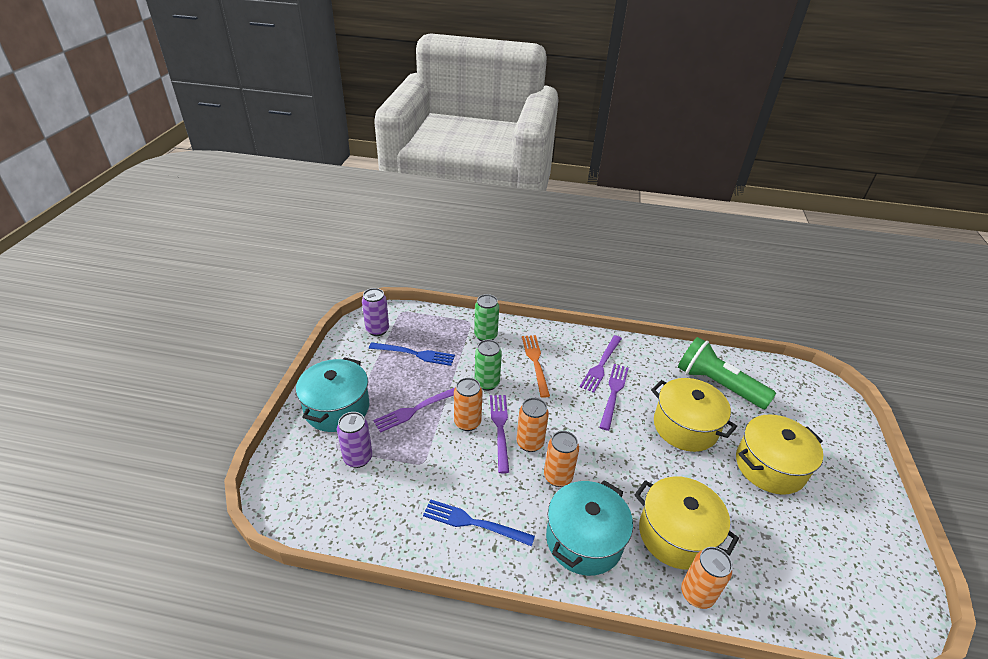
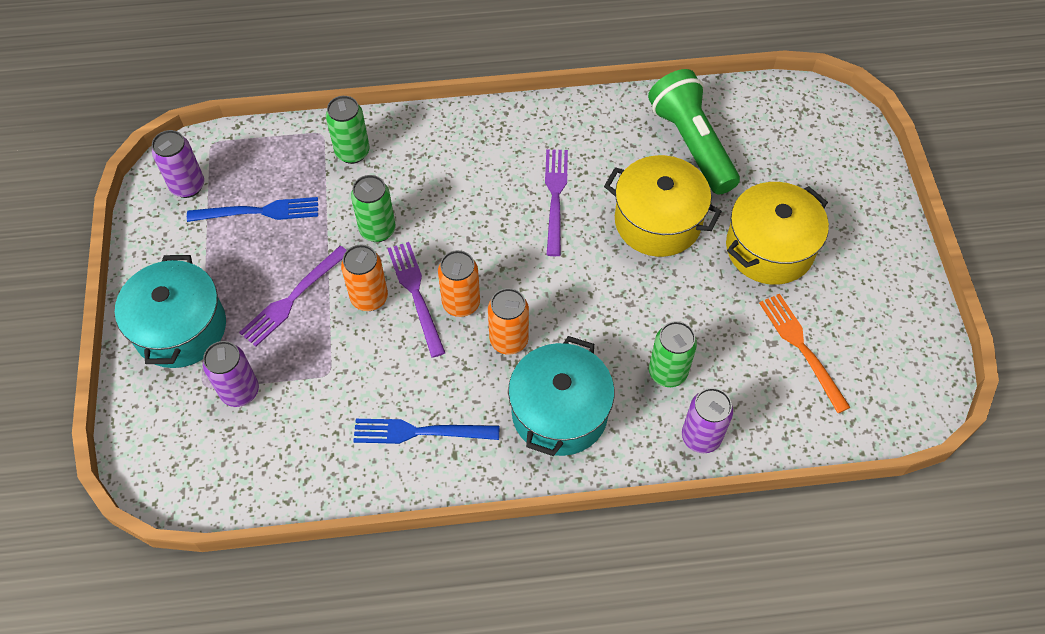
camera: 15 degrees left, 20 degrees up
orange fork [522,335,550,398] -> orange fork moved to [759,294,851,413]
purple fork [580,335,622,393] -> none
yellow pot [634,476,739,569] -> green can [649,321,697,387]
green flashlight [678,337,776,409] -> green flashlight turned 45 degrees clockwise [648,69,740,195]
orange can [681,547,732,609] -> purple can [682,388,733,453]

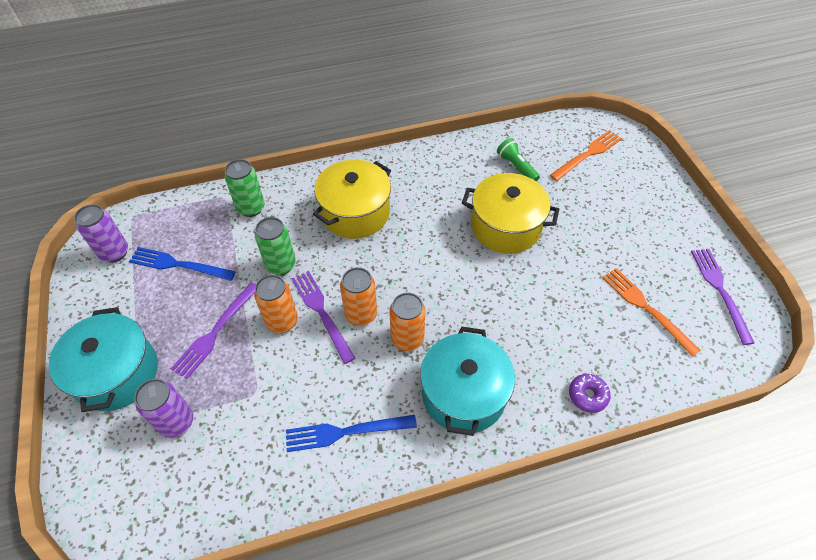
camera: 10 degrees left, 5 degrees down
blue fork [187,197,318,222] -> blue fork turned 150 degrees counterclockwise [129,247,236,281]
purple fork [545,149,568,256] -> purple fork moved to [691,249,754,345]
green flashlight [648,69,740,195] -> green flashlight [497,138,540,182], size x0.51
green can [649,321,697,387] -> none
purple can [682,388,733,453] -> purple donut [569,374,611,413]
yellow pot [726,182,829,285] -> yellow pot moved to [313,160,391,239]
none -> orange fork [550,130,622,181]

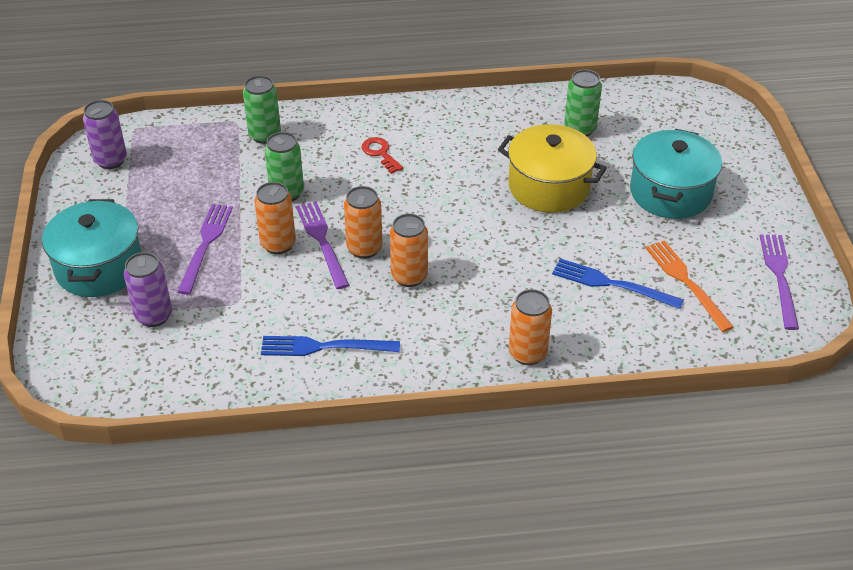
camera: 10 degrees right, 10 degrees down
blue fork [129,247,236,281] -> blue fork moved to [552,259,684,309]
purple fork [171,282,256,379] -> purple fork turned 150 degrees clockwise [177,204,233,295]
yellow pot [313,160,391,239] -> red key [362,137,403,174]
turquoise pot [420,326,515,436] -> turquoise pot moved to [630,129,722,219]
green flashlight [497,138,540,182] -> green can [564,69,602,136]
orange fork [550,130,622,181] -> none
purple donut [569,374,611,413] -> none
none -> orange can [509,289,552,365]

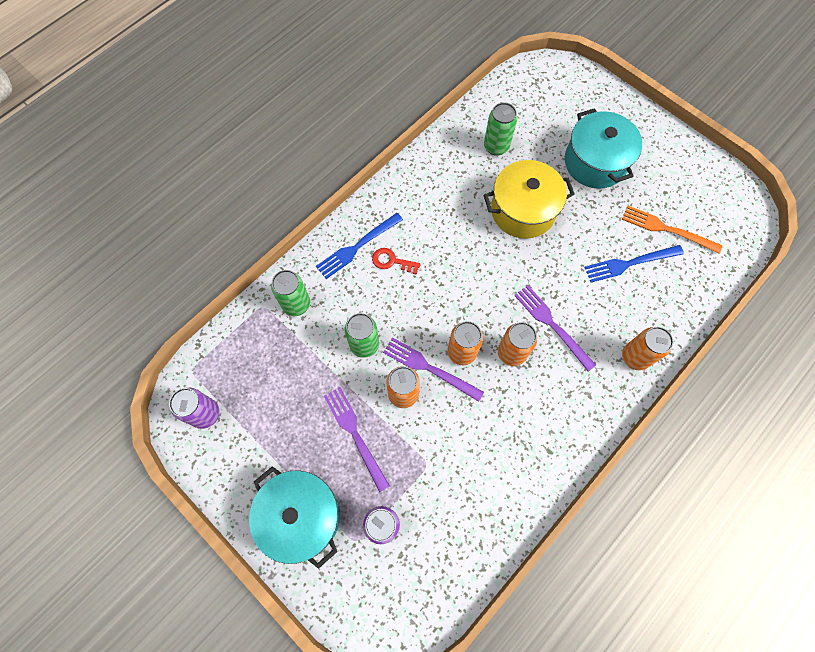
camera: 40 degrees left, 25 degrees up
blue fork [261,336,400,356] -> blue fork moved to [316,213,403,279]
purple fork [760,234,799,330] -> purple fork moved to [514,285,596,371]

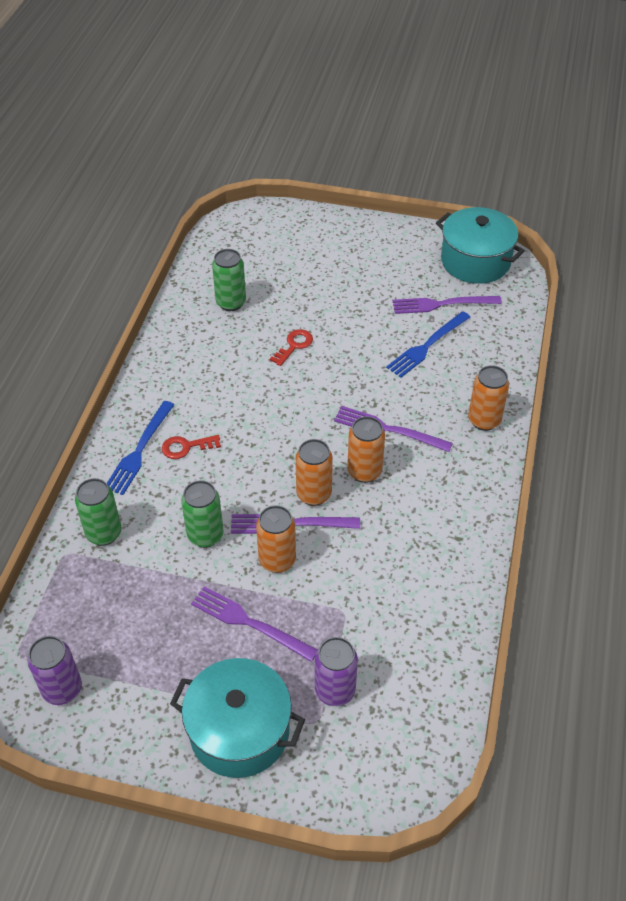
camera: 30 degrees left, 20 degrees down
yellow pot [484,160,575,239] -> red key [270,329,313,366]
turquoise pot [565,108,642,189] -> turquoise pot moved to [436,207,525,284]
orange fork [622,205,722,254] -> purple fork [393,296,502,314]

